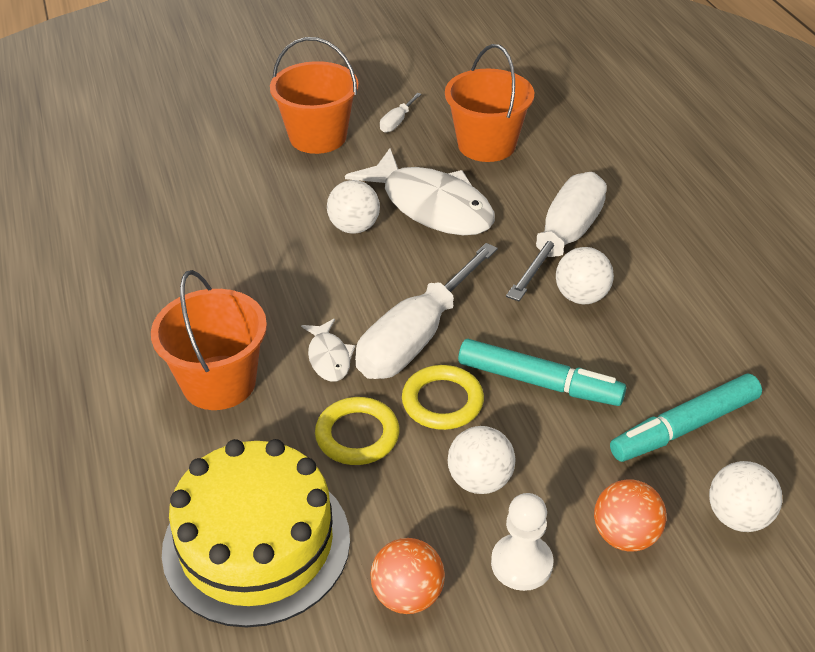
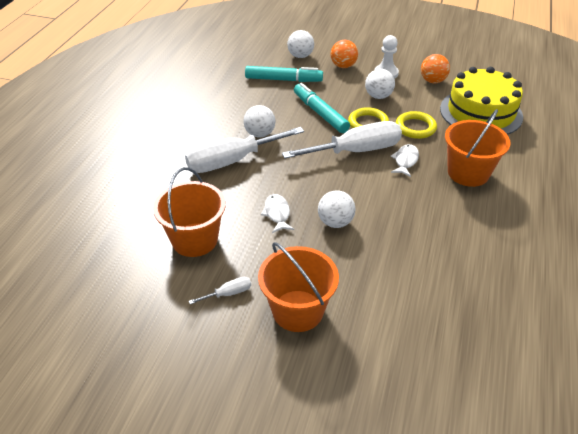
camera: 145 degrees left, 0 degrees up
white fish [345,148,495,235] -> white fish [261,194,294,233], size x0.46

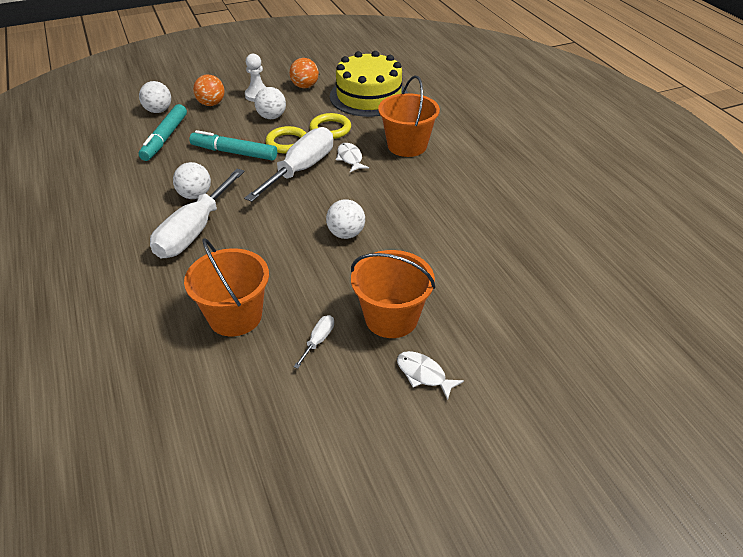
camera: 40 degrees left, 0 degrees up
turquoise marker [245,66,323,82] -> turquoise marker turned 135 degrees clockwise [139,104,187,161]
white fish [261,194,294,233] -> white fish moved to [397,351,464,400]

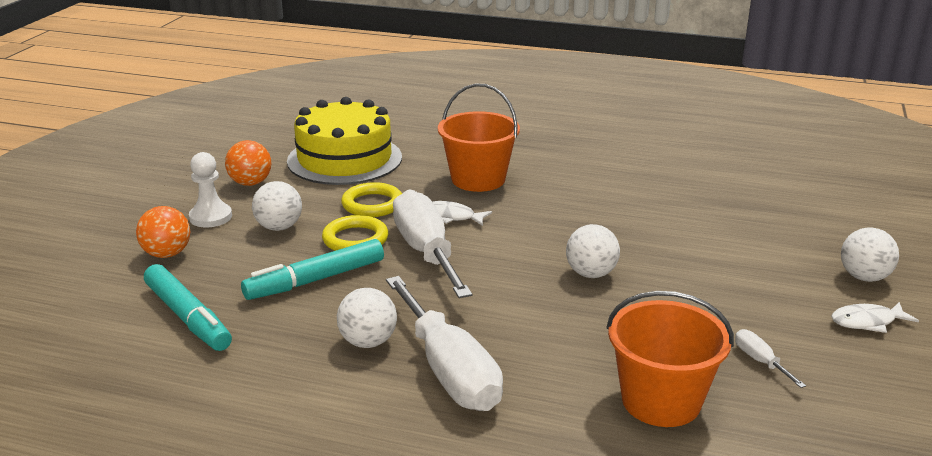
camera: 50 degrees left, 15 degrees down
white ball [139,81,171,113] -> white ball moved to [841,227,899,282]
orange bucket [351,250,435,338] -> none

